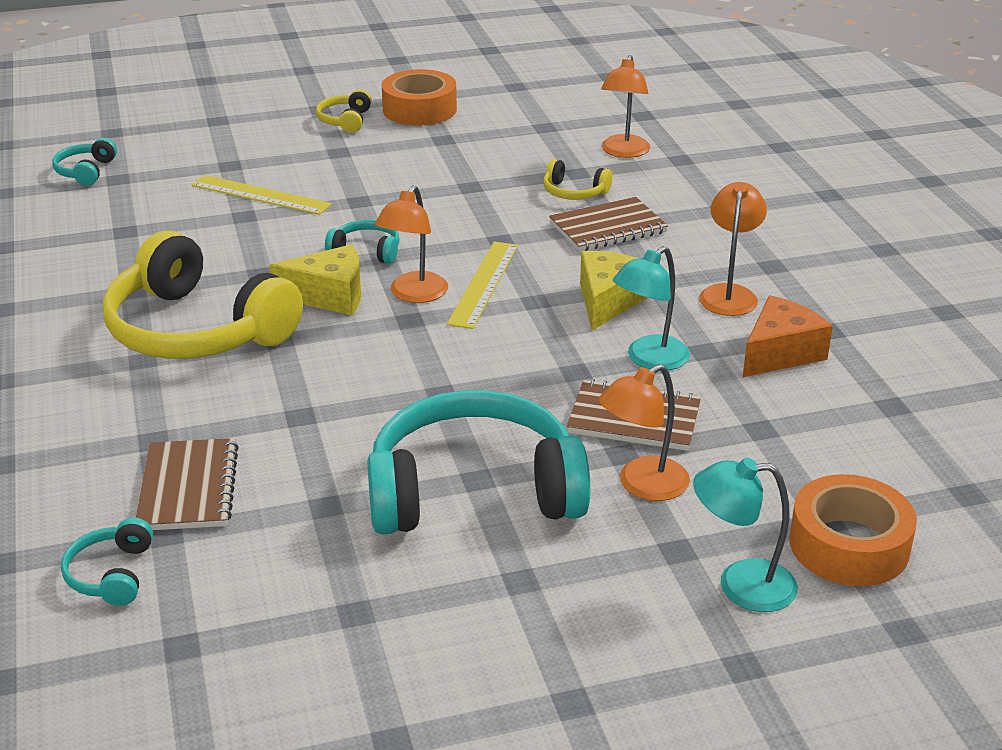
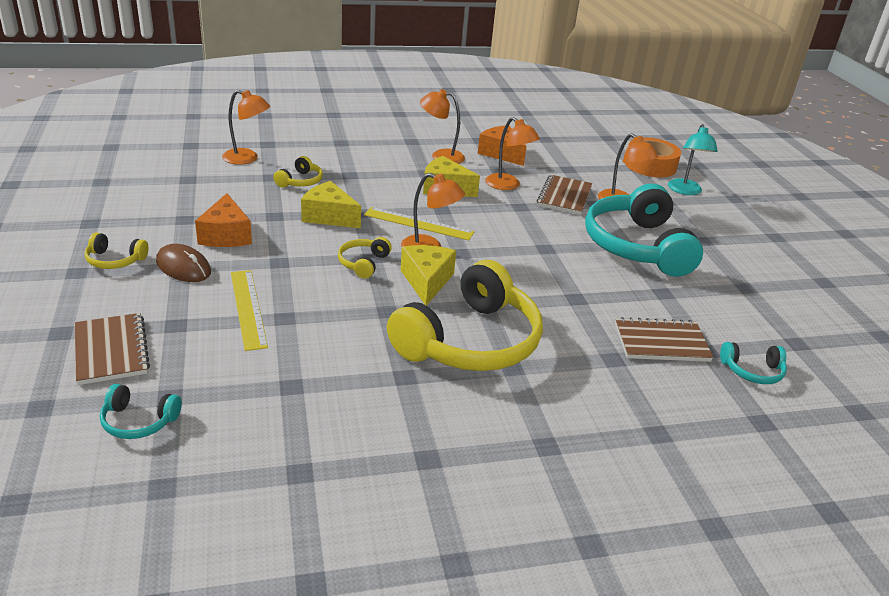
camera: 90 degrees left, 0 degrees up
yellow ruler [192,175,332,215] -> yellow ruler turned 45 degrees counterclockwise [231,270,268,351]
turquoise headphones [325,220,399,264] -> yellow headphones [338,237,392,278]
orange tape [382,69,457,126] -> none
brown notebook [549,197,668,252] -> brown notebook moved to [75,313,150,385]
turquoise lamp [613,246,690,370] -> orange lamp [485,117,540,190]
none -> brown mouse [156,244,211,282]
none -> orange cheese [195,193,252,247]
none -> yellow cheese [301,181,361,228]

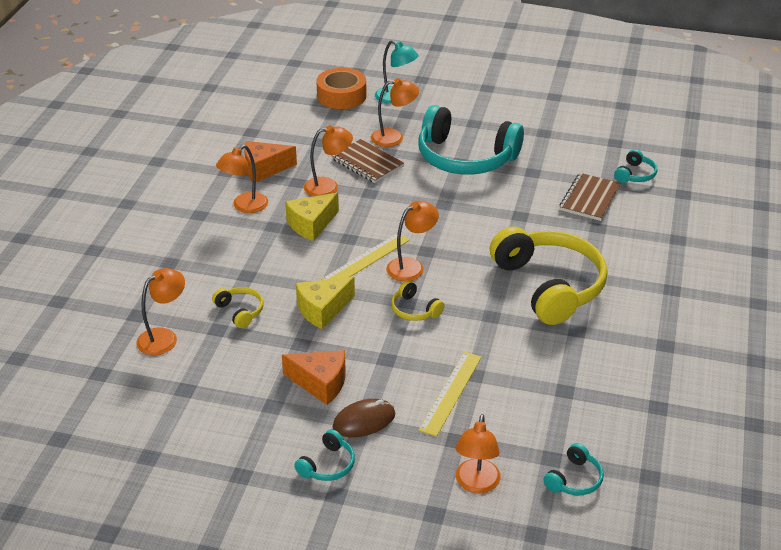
camera: 60 degrees left, 5 degrees up
brown notebook [75,313,150,385] -> orange lamp [455,414,501,494]
yellow headphones [84,232,149,269] -> turquoise headphones [294,429,355,481]
yellow ruler [231,270,268,351] -> yellow ruler turned 75 degrees counterclockwise [418,352,482,437]
yellow cheese [401,245,456,306] -> none

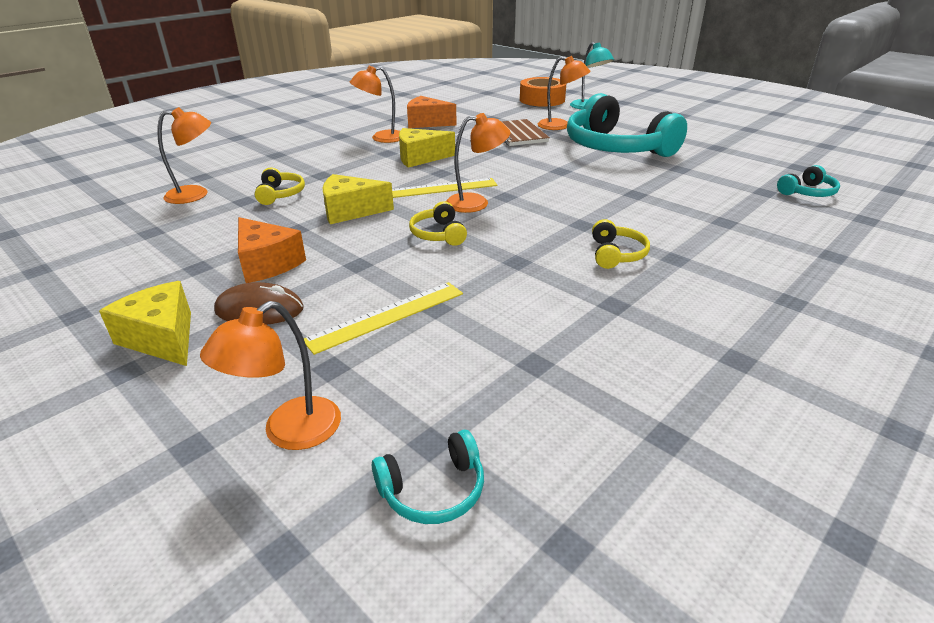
camera: 30 degrees right, 5 degrees down
turquoise headphones [294,429,355,481] -> yellow cheese [99,281,191,366]
orange lamp [304,125,353,197] -> none
yellow headphones [490,226,608,325] -> yellow headphones [592,219,650,269], size x0.42
brown notebook [559,173,621,221] -> none

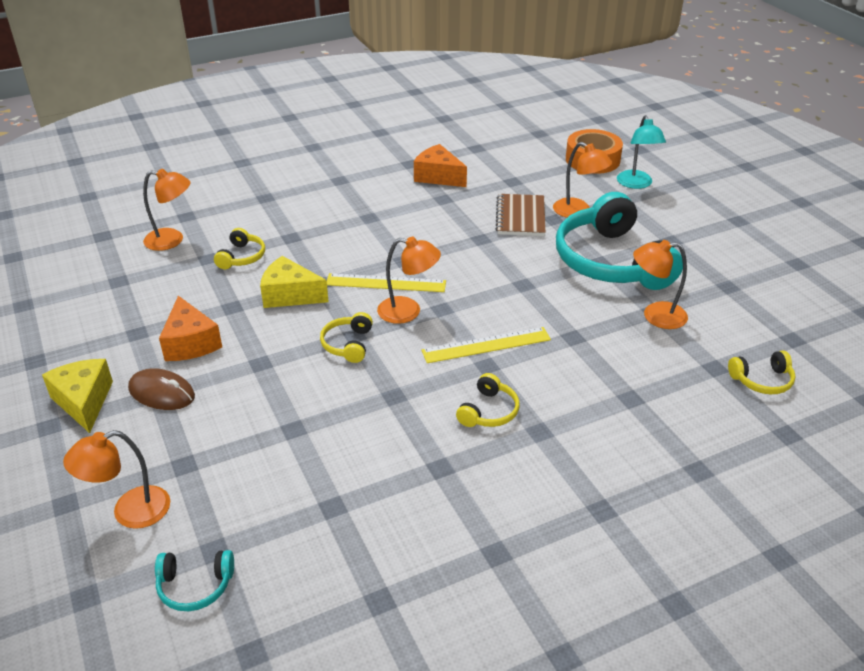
camera: 20 degrees right, 5 degrees up
yellow ruler [304,282,463,355] -> yellow ruler moved to [421,327,551,363]
orange lamp [350,66,400,143] -> orange lamp moved to [633,240,688,329]
yellow cheese [399,128,455,168] -> none
turquoise headphones [777,165,840,197] -> yellow headphones [728,351,795,394]

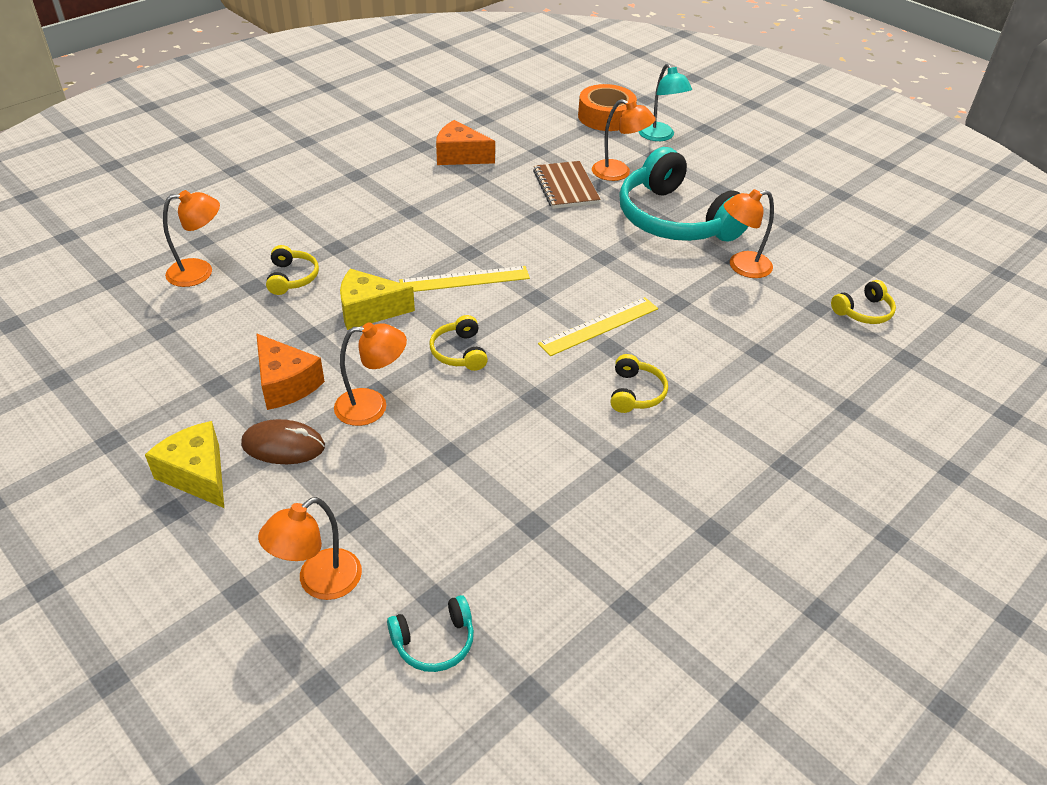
camera: 20 degrees left, 5 degrees up
orange lamp [377,237,441,324] -> orange lamp moved to [334,322,407,426]

